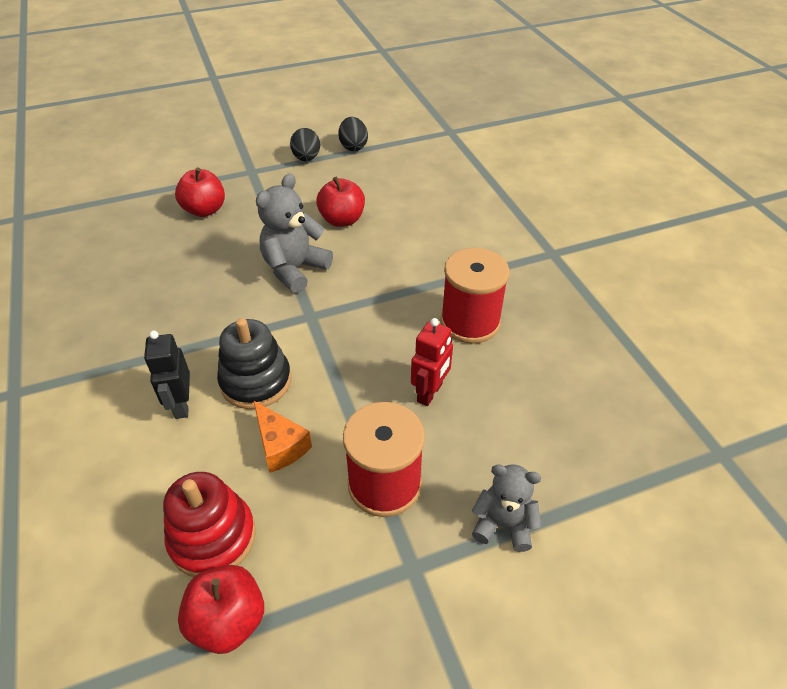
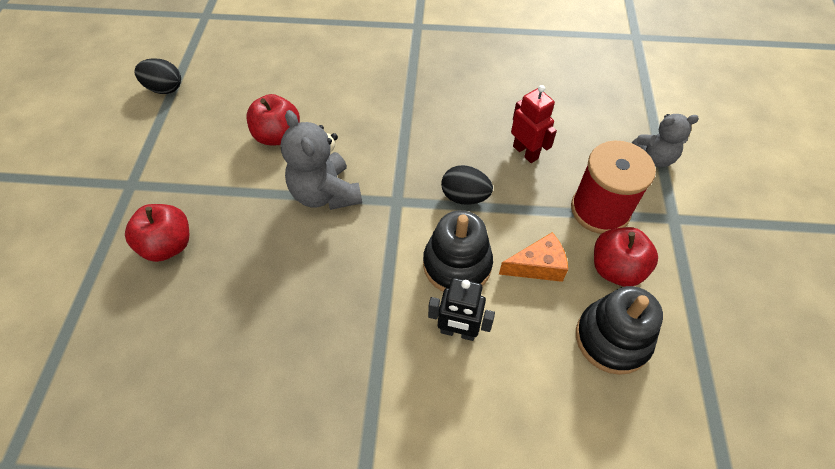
camera: 65 degrees left, 10 degrees up
red stacking toy [163,472,256,577] -> black stacking toy [576,286,663,375]
red apple [178,565,264,654] -> red apple moved to [594,227,658,287]
black egg [290,128,320,161] -> black egg moved to [441,165,493,205]
red spool [440,248,510,344] -> none
grey teddy bear [472,464,541,552] -> grey teddy bear turned 135 degrees counterclockwise [632,114,699,167]

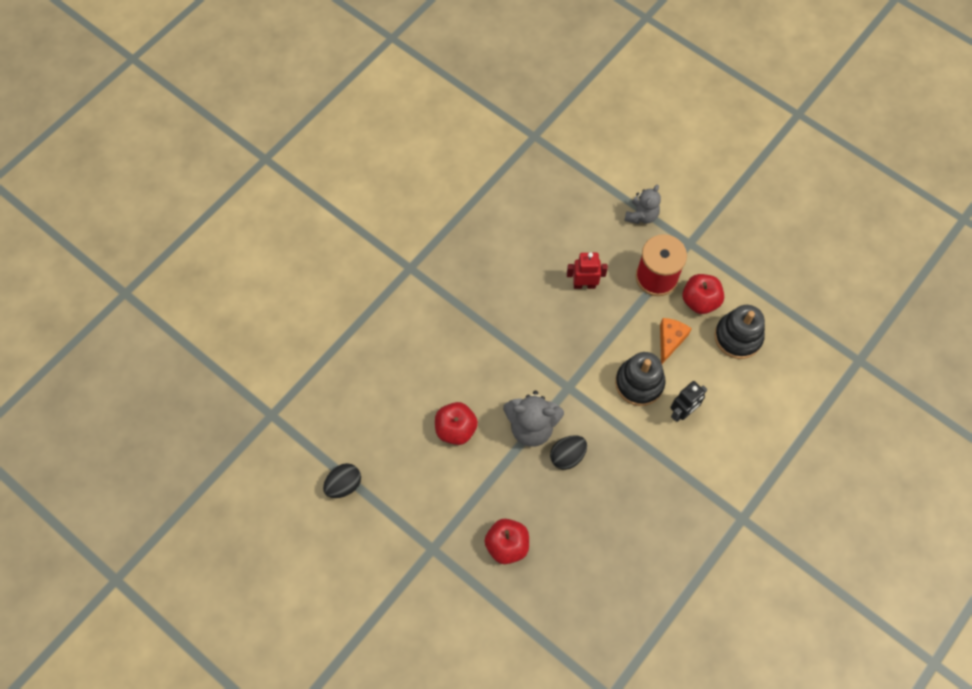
camera: 55 degrees left, 10 degrees up
black egg [441,165,493,205] -> black egg moved to [550,435,587,470]

